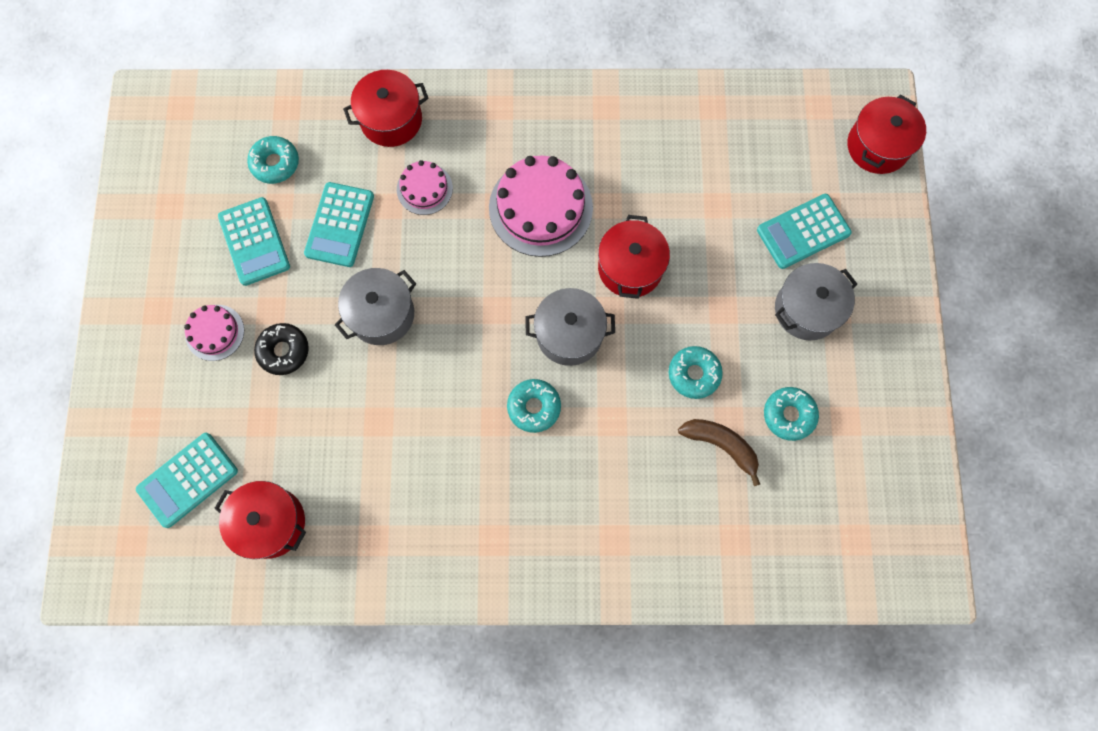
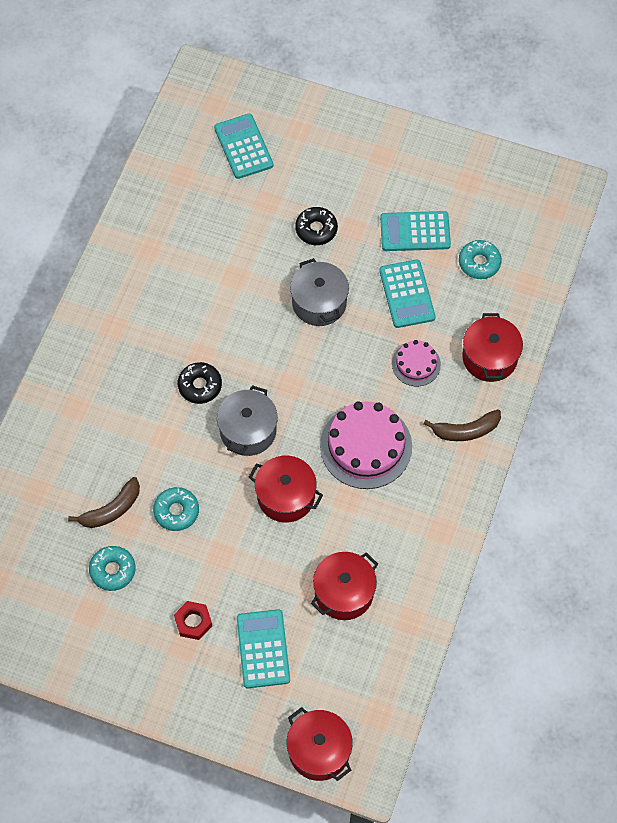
camera: 110 degrees right, 10 degrees down
pink cake [184,305,244,361] -> none
red pot [215,481,306,559] -> red pot moved to [311,552,378,620]
turquoise calculator [304,182,374,267] -> turquoise calculator turned 135 degrees counterclockwise [379,260,436,328]
turquoise donut [507,379,561,433] -> black donut [178,362,222,404]
grey pot [775,263,857,340] -> red nut [174,601,212,640]
none -> brown banana [423,409,501,441]

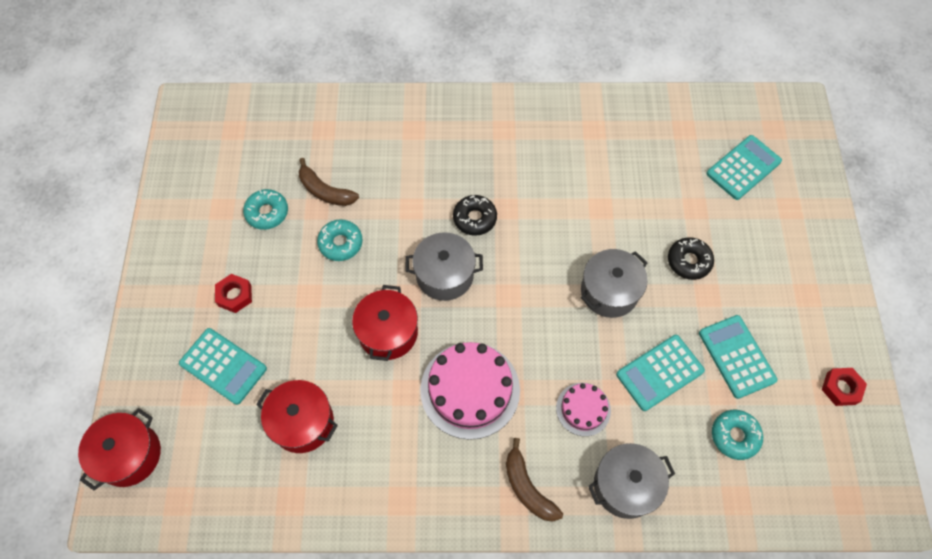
camera: 70 degrees right, 0 degrees up
turquoise calculator [237,609,290,688] -> turquoise calculator turned 60 degrees clockwise [179,328,267,405]
red pot [462,313,523,382] -> grey pot [588,443,675,519]
none -> red nut [822,368,867,406]

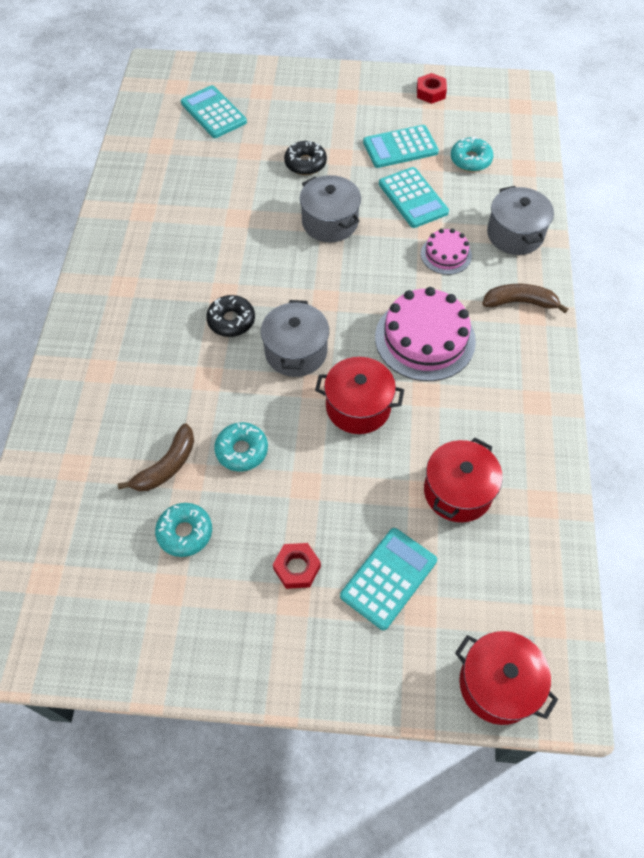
camera: 85 degrees left, 5 degrees down
brown banana [506,438,563,522] -> brown banana turned 150 degrees counterclockwise [482,284,568,313]

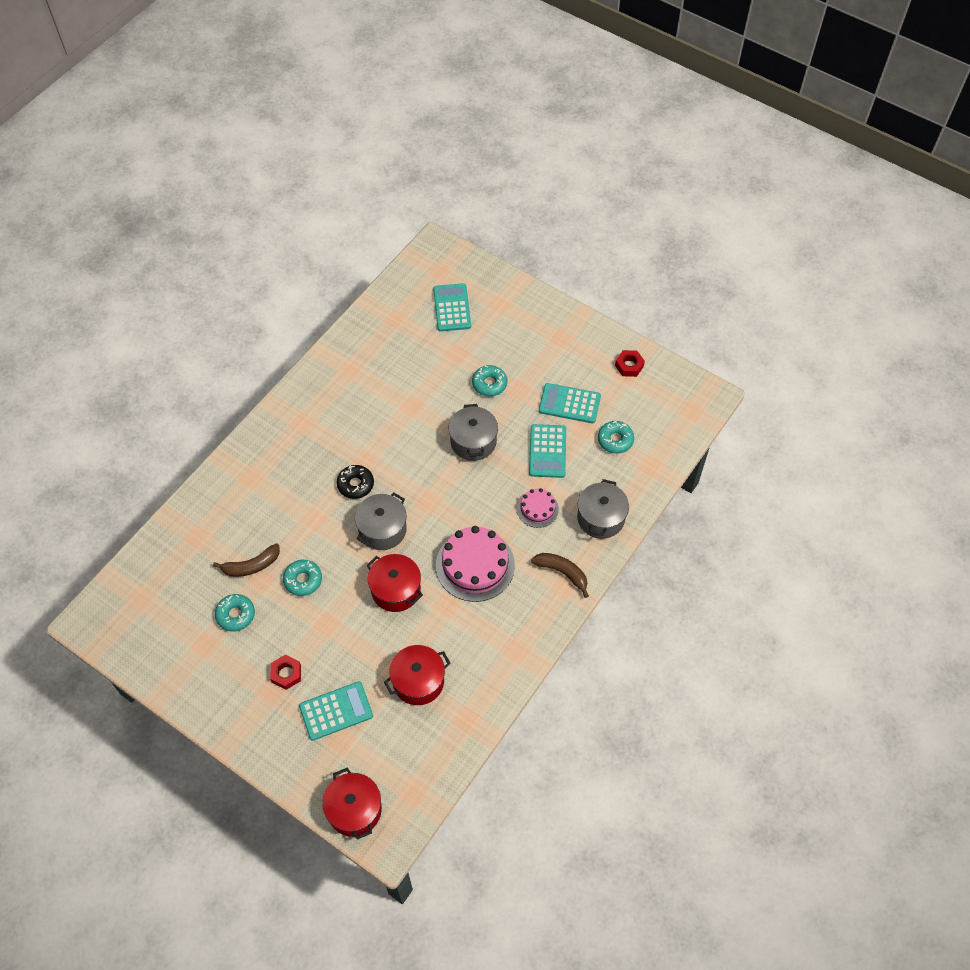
camera: 30 degrees right, 0 degrees up
black donut [284,141,327,175] -> turquoise donut [472,365,507,396]

